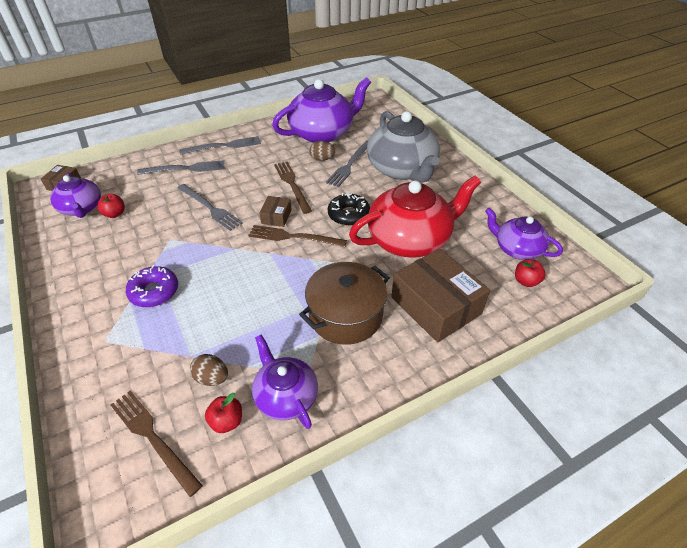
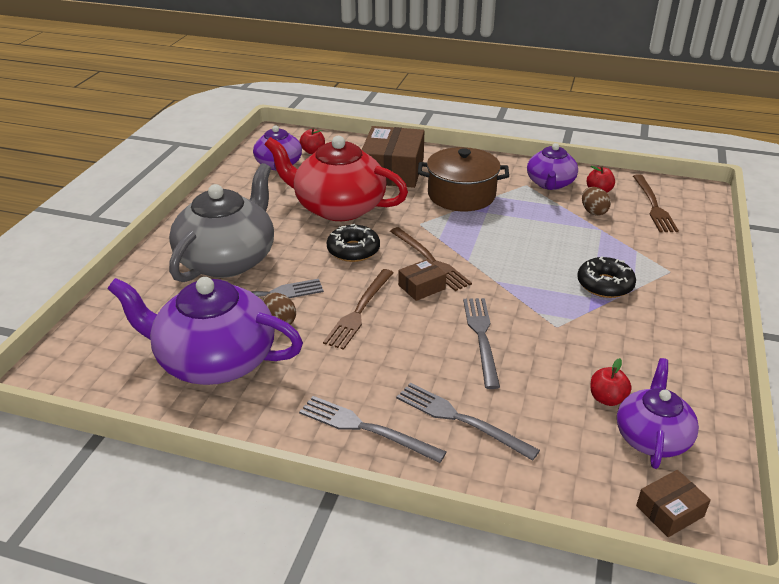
camera: 135 degrees left, 10 degrees down
purple donut [126,265,178,307] -> black donut [577,256,636,298]

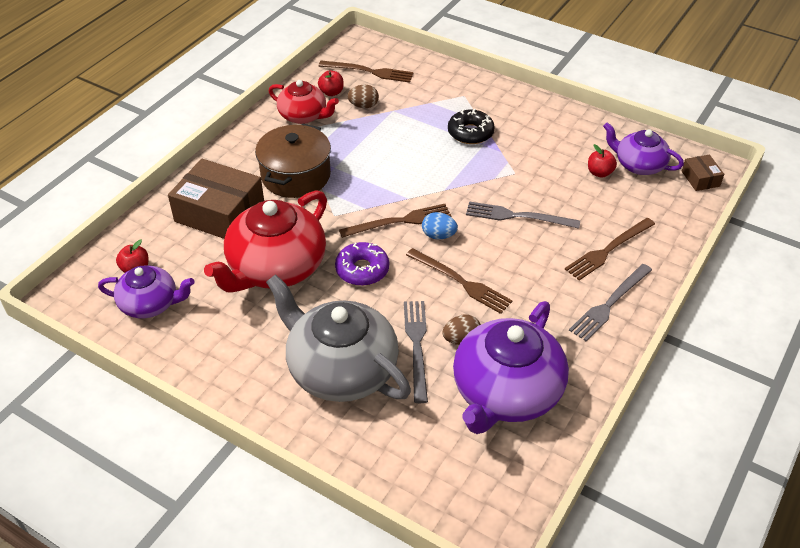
camera: 75 degrees left, 10 degrees up
black donut [327,224,380,262] -> purple donut [335,242,389,286]
grey fork [396,383,540,461] -> brown fork [565,218,655,280]
brown box [398,259,446,301] -> blue egg [422,212,458,239]
purple teapot [527,143,578,190] -> red teapot [269,80,339,124]

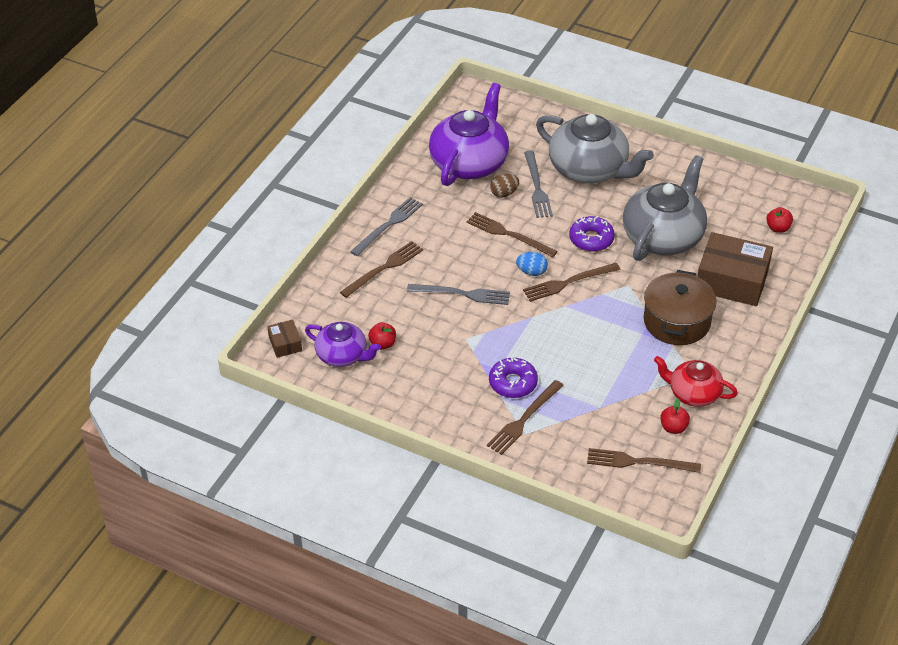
camera: 175 degrees right, 0 degrees up
purple teapot [98,265,195,318] -> none
red teapot [204,190,327,292] -> grey teapot [623,155,707,261]
brown egg [347,85,379,108] -> none
black donut [448,109,495,144] -> purple donut [489,358,538,398]
none -> brown fork [487,380,564,455]

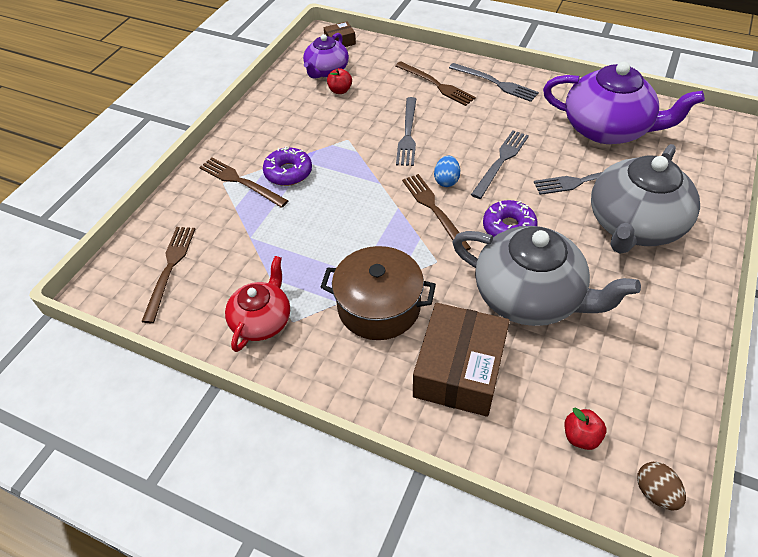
camera: 90 degrees right, 5 degrees up
brown fork [466,212,558,257] -> grey fork [471,130,529,199]
brown egg [490,174,519,197] -> brown egg moved to [637,462,686,510]
red apple [660,399,690,434] -> none

